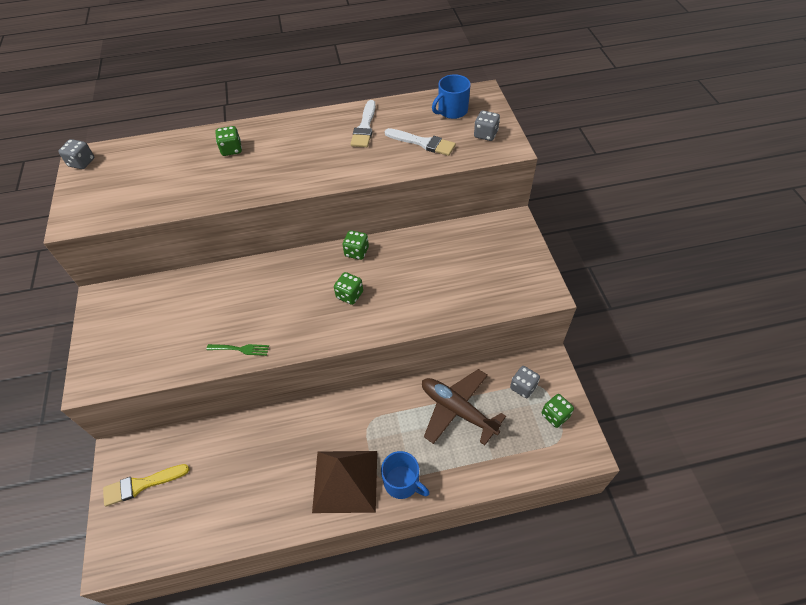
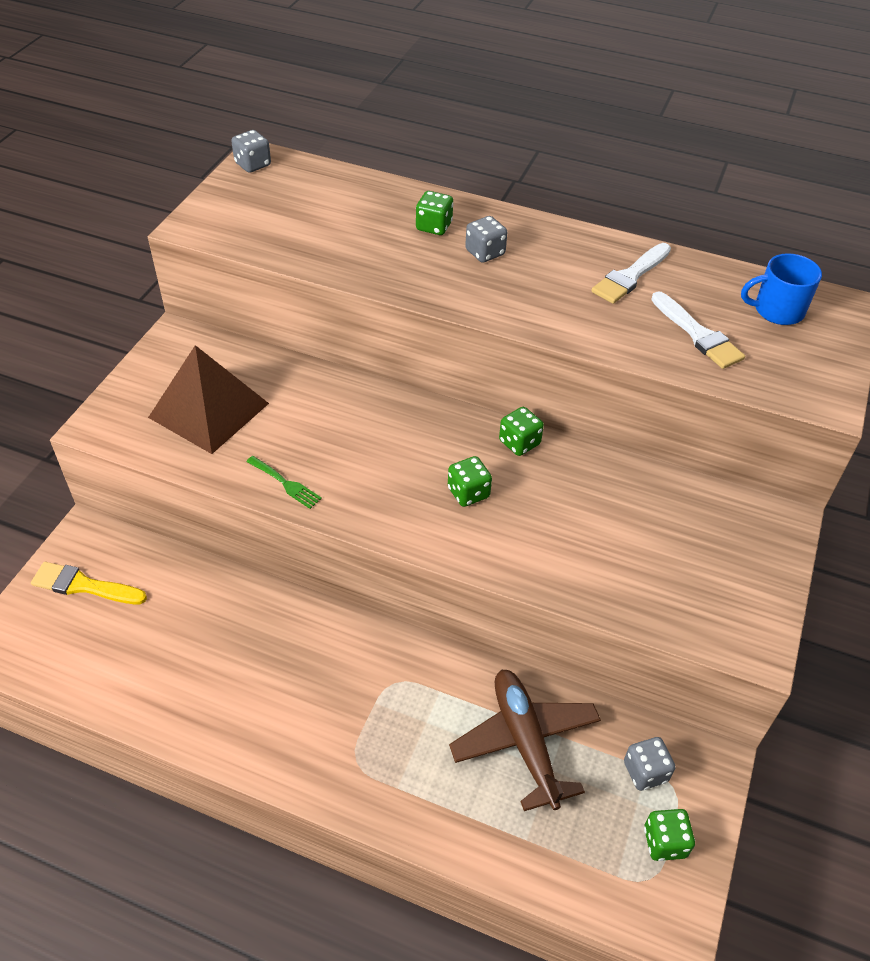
camera: 30 degrees right, 5 degrees down
brown pyramid [312,451,377,513] -> brown pyramid moved to [148,345,269,454]
blue mug [381,451,430,499] -> none
grey dice [474,111,500,141] -> grey dice moved to [465,216,508,263]

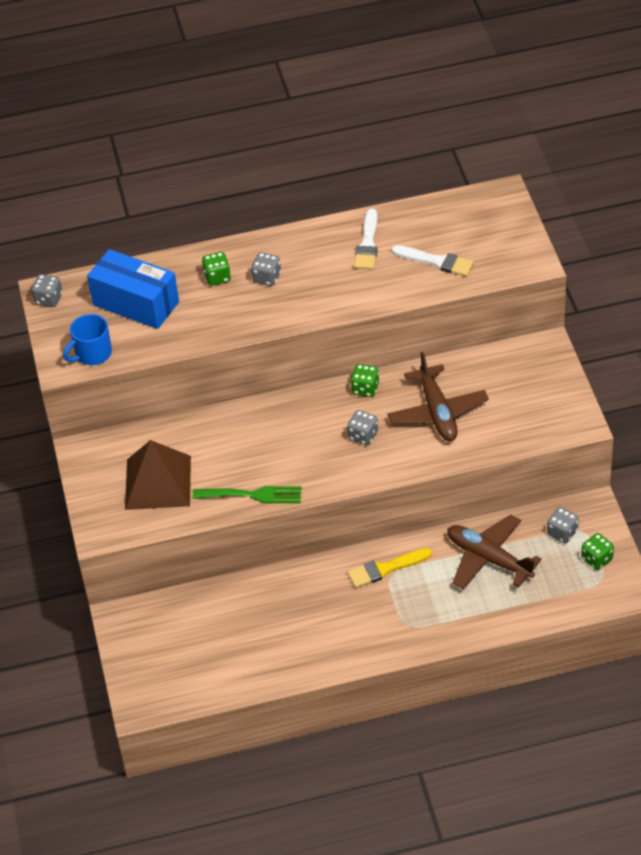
camera: 30 degrees left, 0 degrees up
yellow brush [31,562,147,604] -> yellow brush moved to [348,548,432,588]
green fork [246,456,322,509] -> green fork [193,486,302,503], size x1.64
green dice [448,456,492,507] -> grey dice [347,410,378,445]
blue mug [741,253,822,325] -> blue mug moved to [63,314,112,365]
none -> blue box [87,249,179,329]
none -> brown plane [387,352,489,441]

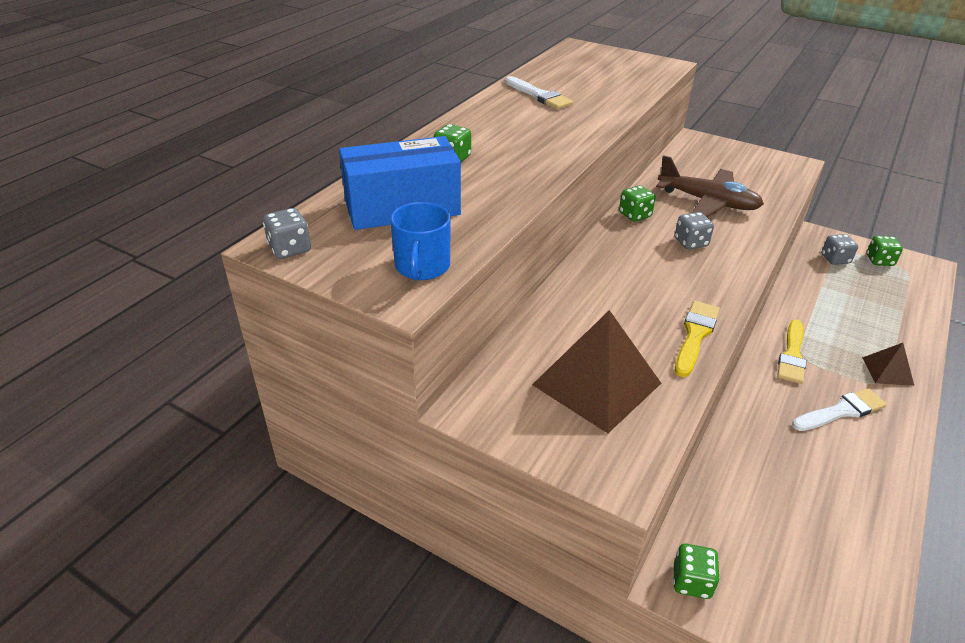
camera: 50 degrees left, 10 degrees down
green fork [193,486,302,503] -> yellow brush [675,301,720,377]
grey dice [251,252,281,286] -> none
white brush [392,245,474,276] -> white brush moved to [792,388,887,431]
brown plane [448,514,541,589] -> none
none -> green dice [673,544,720,599]
none -> brown pyramid [862,343,914,386]

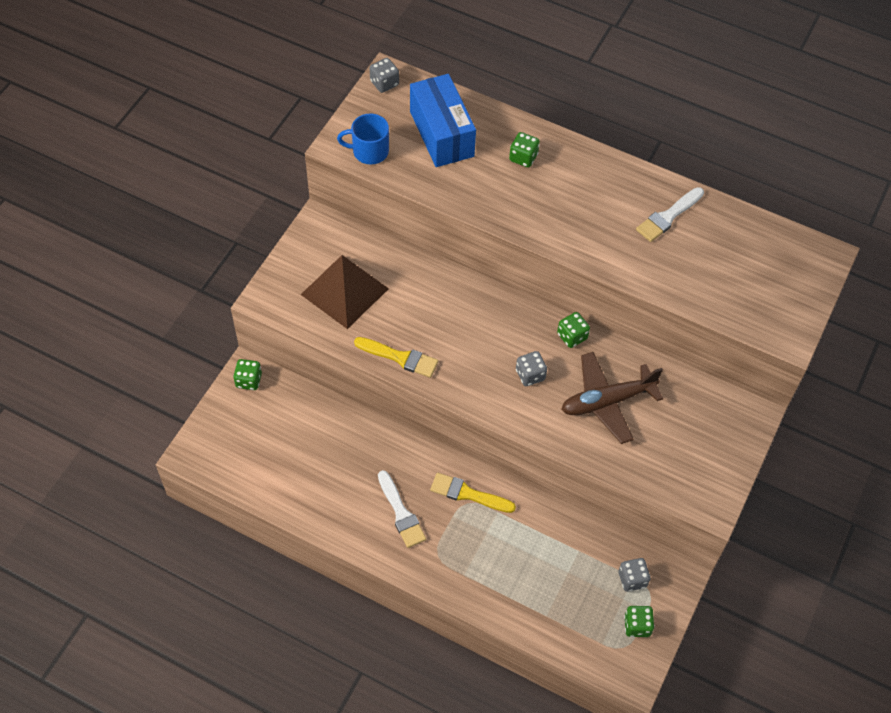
camera: 85 degrees right, 20 degrees up
brown plane [656,155,764,217] -> brown plane turned 45 degrees clockwise [561,352,663,444]
brown pyramid [862,343,914,386] -> none

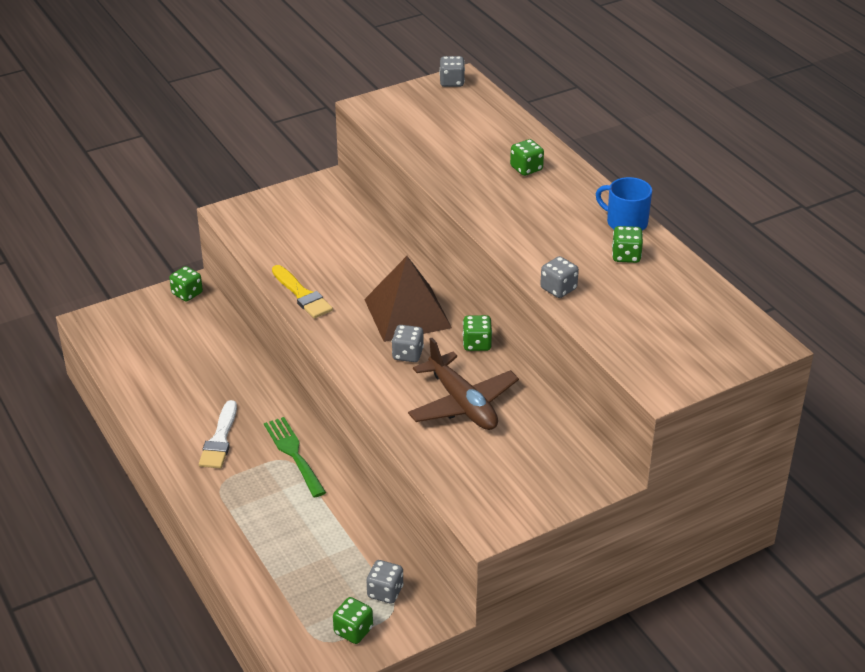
camera: 35 degrees right, 20 degrees down
brown pyramid [301,255,389,329] -> brown pyramid moved to [364,256,452,342]
blue mug [337,114,389,164] -> blue mug moved to [596,177,652,230]
blue box [410,74,476,167] -> none
yellow brush [430,473,516,513] -> green fork [264,417,326,498]
brown plane [561,352,663,444] -> brown plane turned 135 degrees counterclockwise [408,338,519,430]
white brush [636,187,704,242] -> green dice [612,226,643,263]
none -> grey dice [540,256,579,298]

